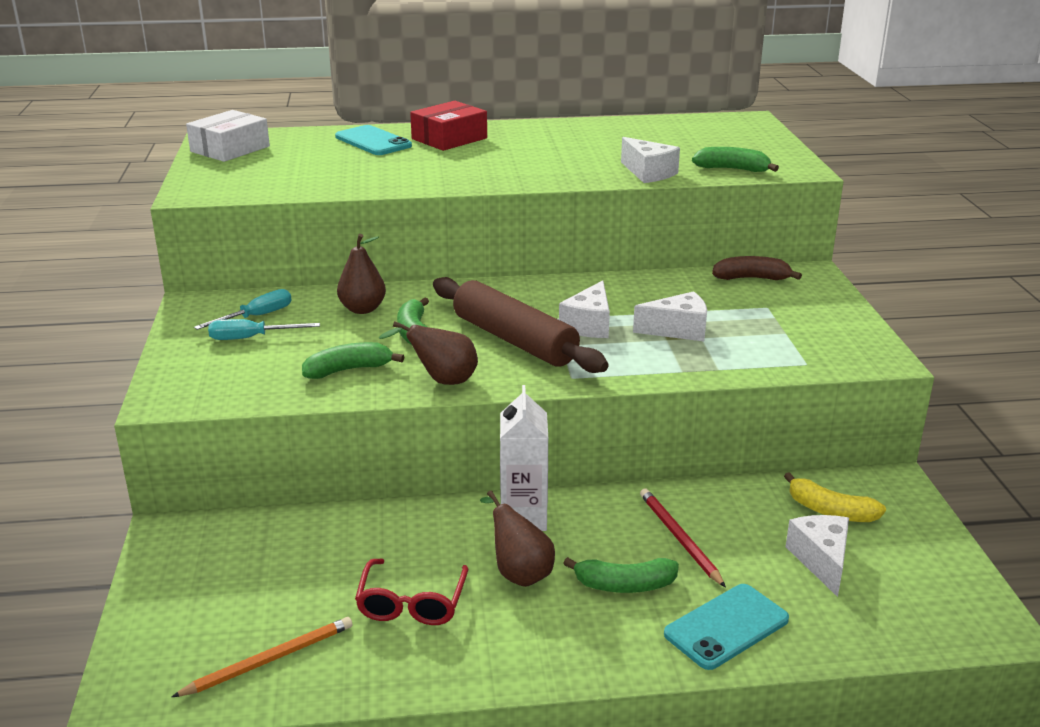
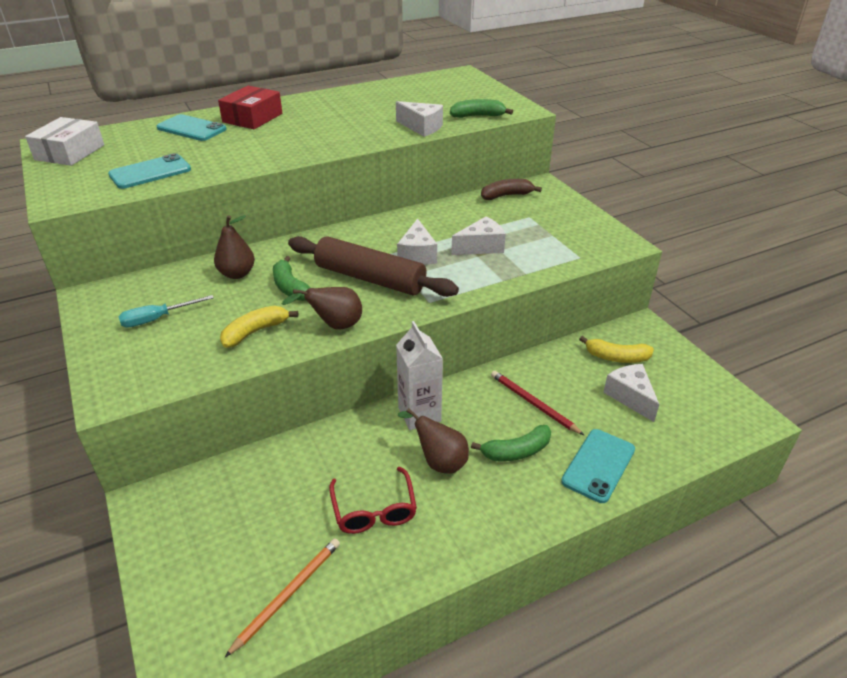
camera: 20 degrees left, 10 degrees up
turquoise screwdriver [194,289,292,330] -> none
green banana [302,342,404,379] -> yellow banana [220,306,298,348]
none -> turquoise phone [108,153,191,189]

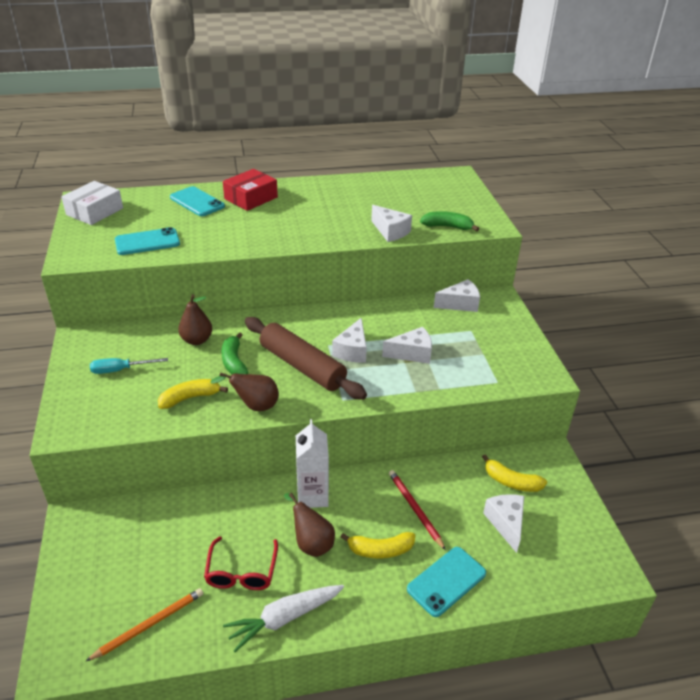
camera: 15 degrees right, 0 degrees up
green banana [471,425,551,461] -> yellow banana [340,532,415,559]
brown banana [481,179,542,200] -> white cheese [434,279,480,312]
none -> white carrot [223,585,344,652]

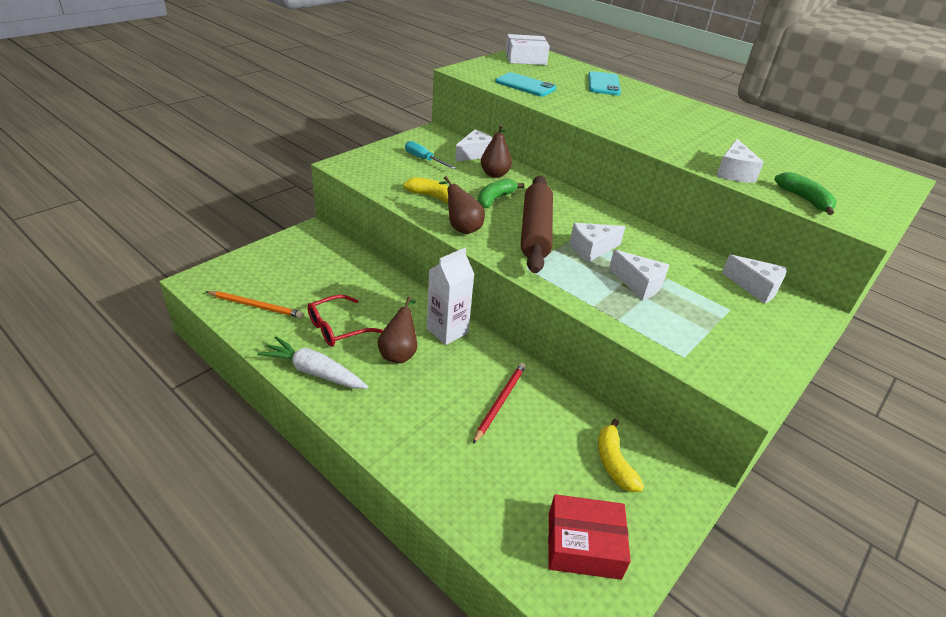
camera: 50 degrees right, 0 degrees up
red box [223,169,278,211] -> red box moved to [548,494,631,580]
yellow banana [340,532,415,559] -> none
turquoise phone [407,547,486,617] -> none
white cheese [483,494,524,553] -> white cheese moved to [455,130,493,162]

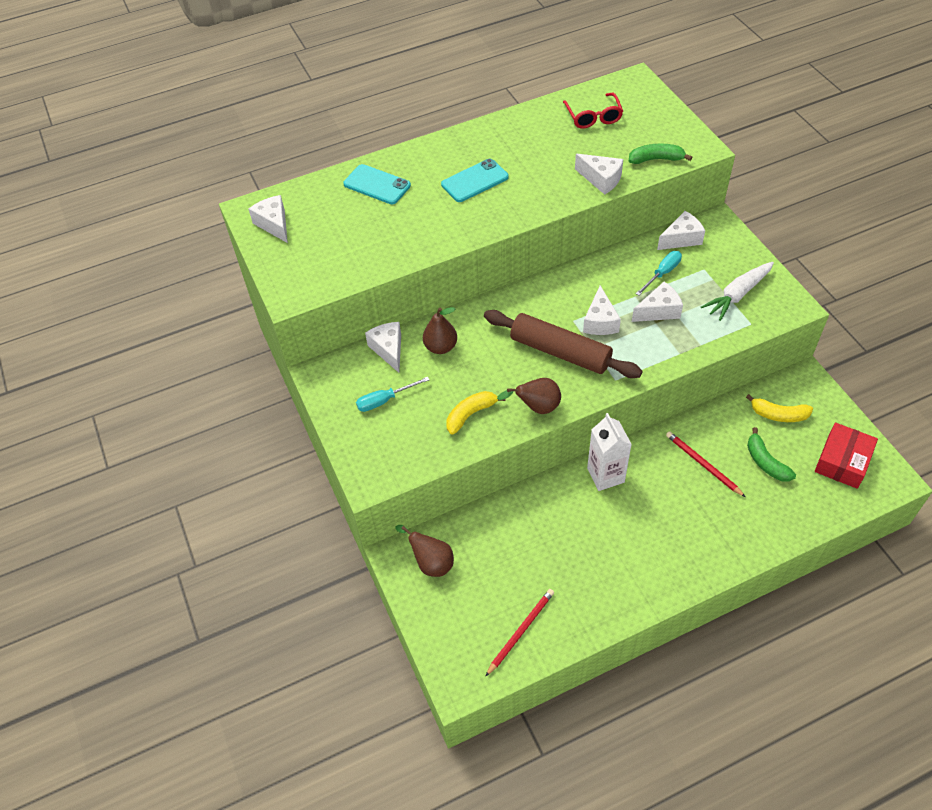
camera: 60 degrees left, 15 degrees up
orange pencil [206,291,303,318] -> red pencil [485,589,554,677]
white carrot [257,336,368,389] -> white carrot moved to [701,262,774,321]
red glasses [307,295,383,347] -> red glasses moved to [563,93,623,129]
brown pear [378,297,417,363] -> brown pear moved to [395,525,454,577]
green banana [478,179,524,208] -> green banana moved to [747,427,796,482]
turquoise phone [495,72,556,97] -> turquoise phone moved to [441,159,509,202]
white box [506,34,550,65] -> white cheese [249,195,288,243]
none -> turquoise screwdriver [636,251,682,296]

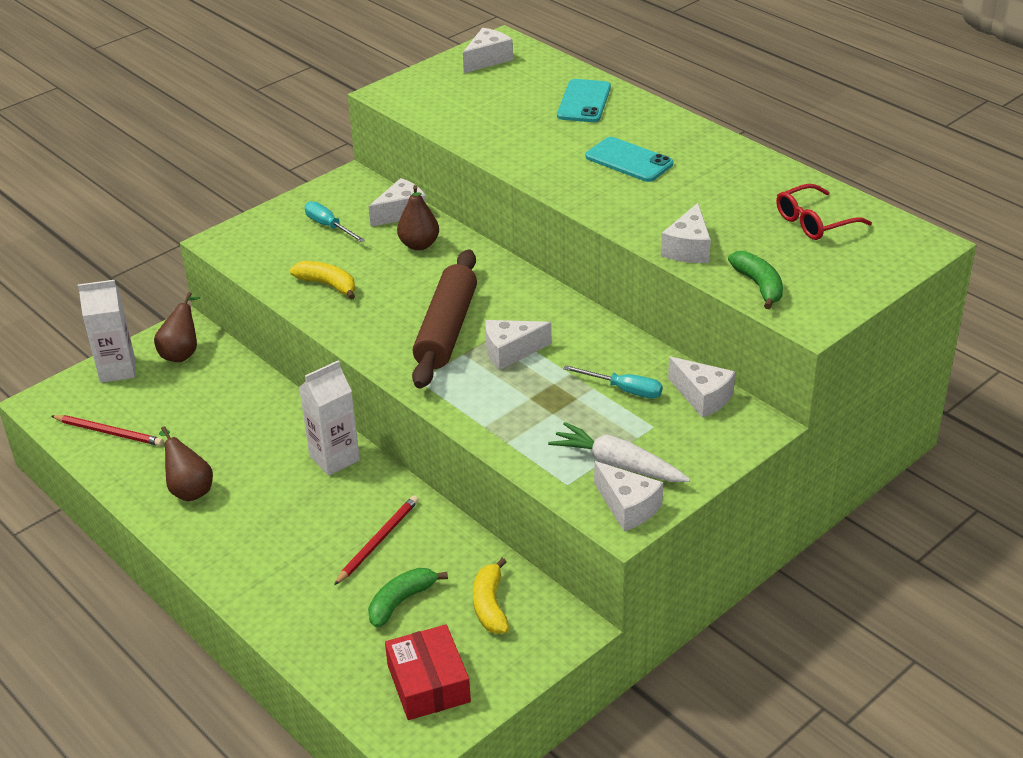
camera: 70 degrees right, 15 degrees down
brown pear [497,378,561,414] -> brown pear moved to [159,426,213,501]
white cheese [632,282,683,322] -> white cheese moved to [594,461,663,531]
red box [815,423,878,489] -> red box turned 60 degrees clockwise [385,624,471,720]
none -> white carton [78,280,135,383]

